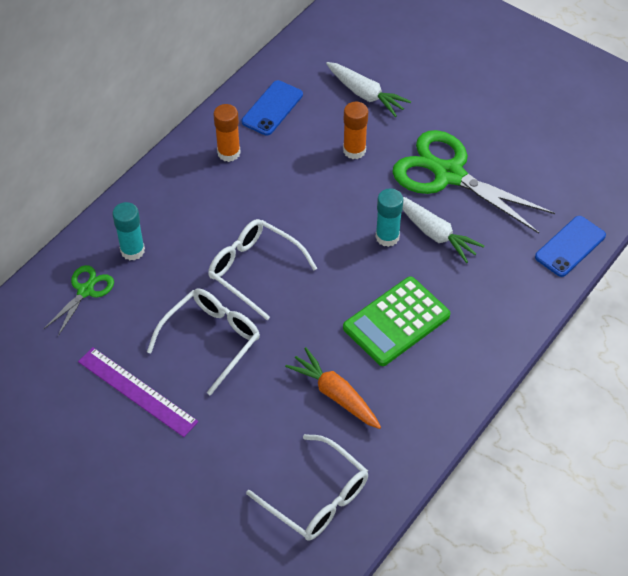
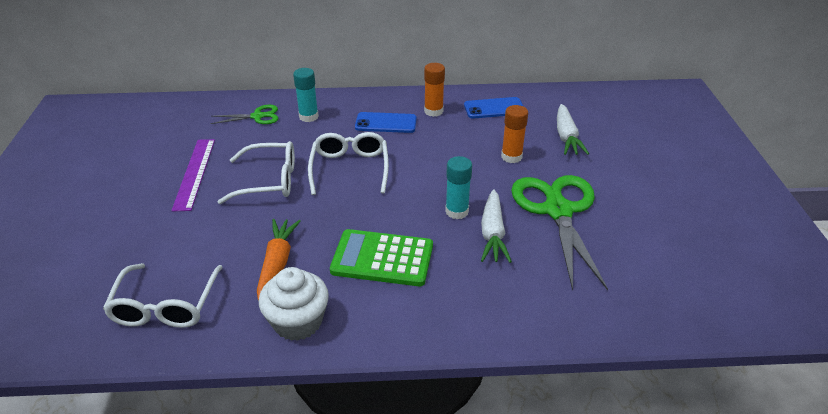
camera: 50 degrees right, 15 degrees down
blue phone [535,216,606,277] -> blue phone moved to [355,112,417,133]
none -> white cupcake [259,267,329,341]

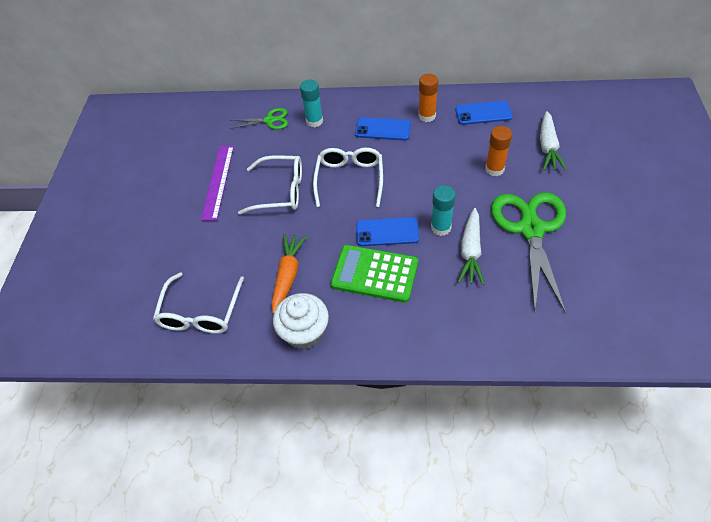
camera: 10 degrees right, 15 degrees up
none -> blue phone [356,217,419,246]

